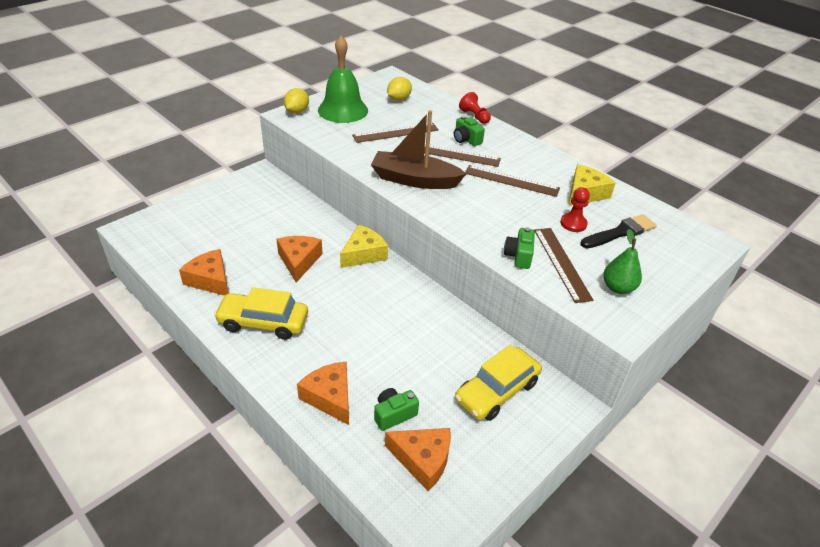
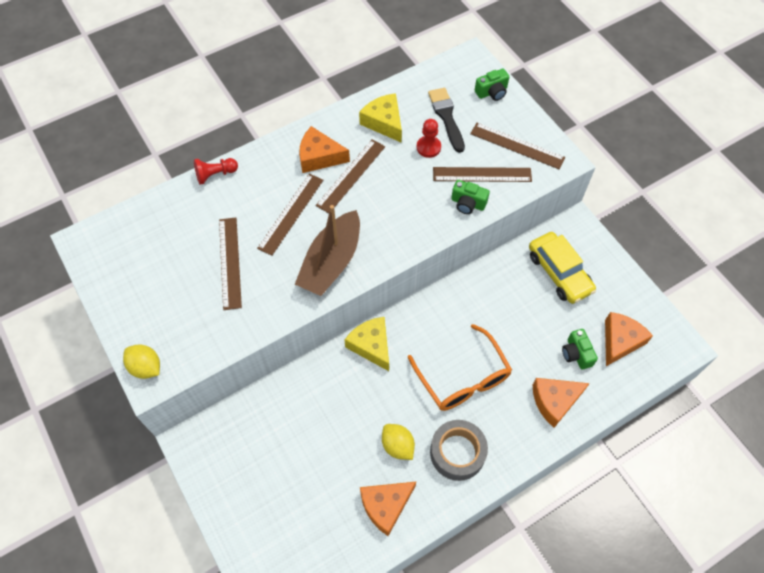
camera: 75 degrees left, 20 degrees up
yellow car [214,287,308,340] -> grey tape [430,420,488,481]
orange cheese [276,236,323,283] -> orange cheese moved to [299,126,350,173]
green bell [318,36,368,123] -> none
yellow lemon [387,77,412,101] -> yellow lemon moved to [382,424,415,460]
green camera [454,116,485,146] -> green camera moved to [475,69,509,101]
green pear [603,229,642,294] -> brown ruler [470,123,565,169]
none -> orange glasses [408,324,512,411]

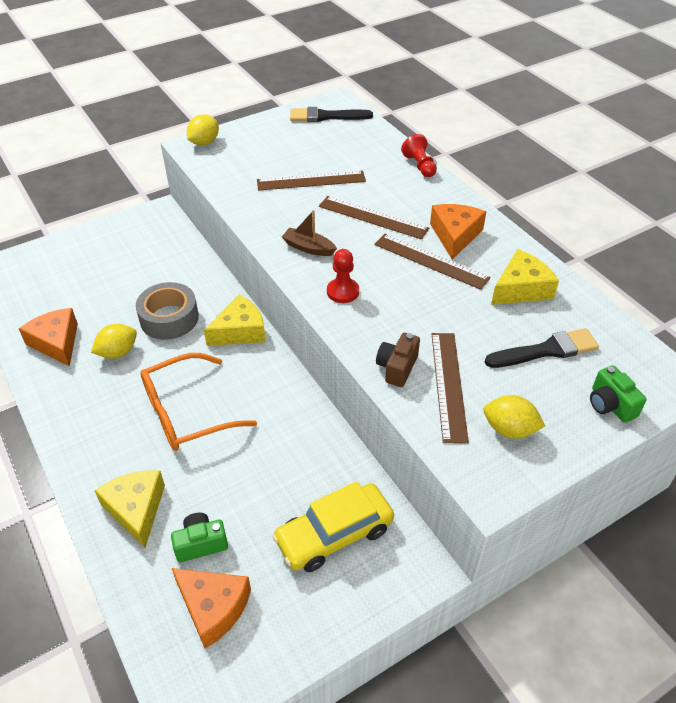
camera: 90 degrees right, 15 degrees down
brown boat [295,205,360,296] -> brown boat [282,210,337,256], size x0.50
red pawn [417,119,441,158] -> red pawn moved to [327,249,359,303]
grey tape [430,420,488,481] -> grey tape moved to [136,282,199,340]
green camera [451,180,490,214] -> brown camera [376,333,420,387]
brown ruler [470,123,565,169] -> yellow lemon [484,395,545,439]
orange cheese [533,378,590,428] -> yellow cheese [94,470,165,548]
none -> black brush [290,107,373,122]

